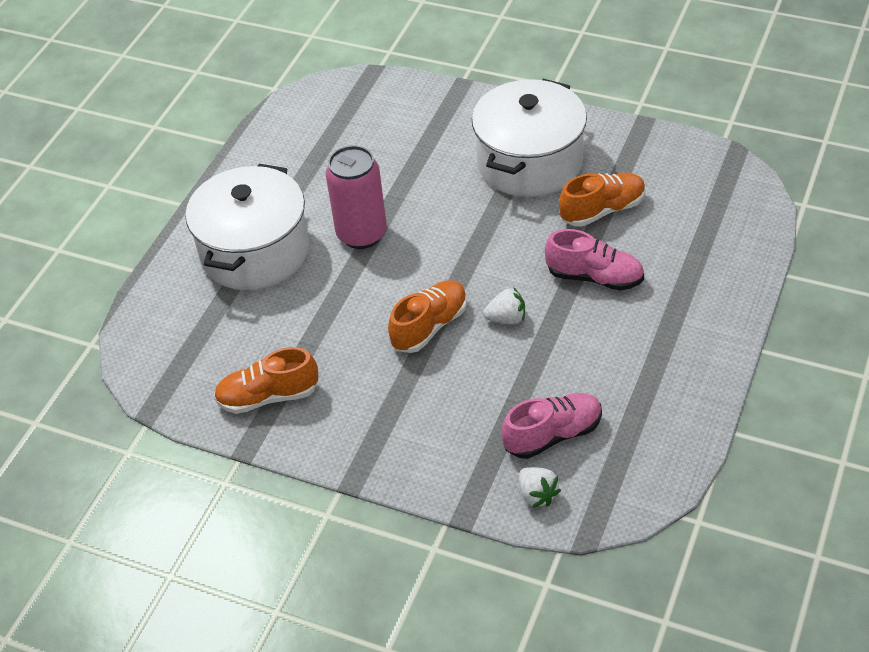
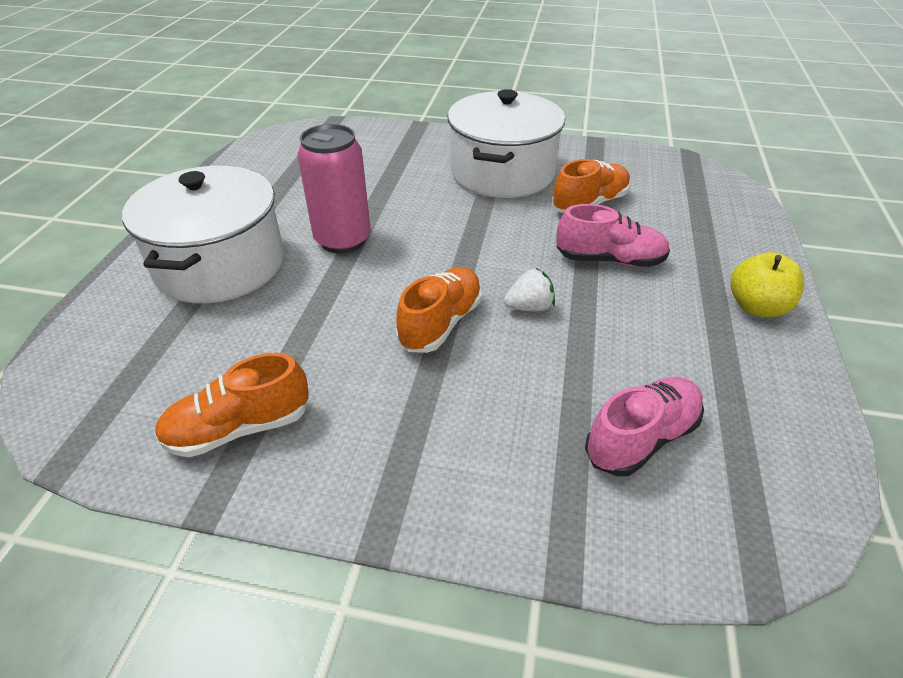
camera: 15 degrees left, 5 degrees down
white strawberry [519,467,561,508] -> none
none -> yellow apple [730,252,804,317]

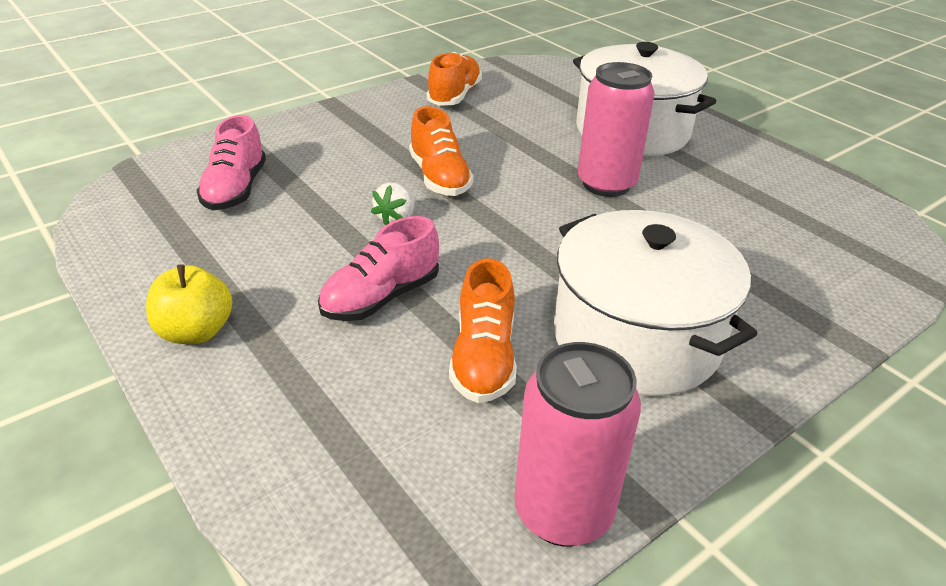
camera: 130 degrees right, 5 degrees down
none -> pink can [514,342,641,547]

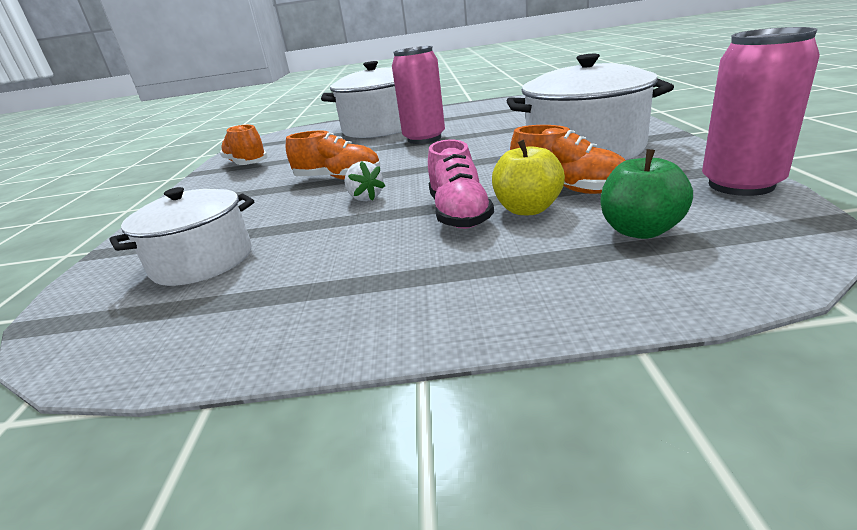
camera: 50 degrees left, 10 degrees down
yellow apple [146,264,232,344] -> yellow apple moved to [492,140,565,215]
pink shoe [196,115,266,210] -> white pot [110,187,254,286]
none -> green apple [601,149,693,239]

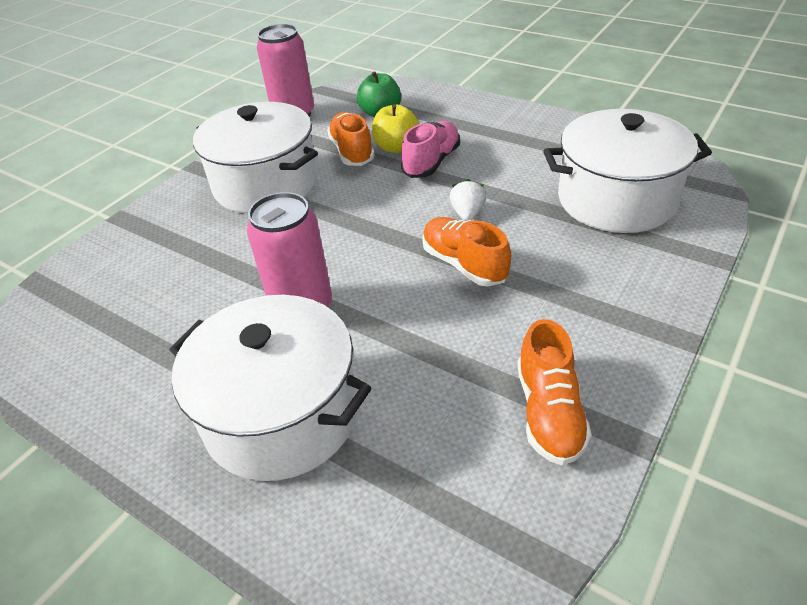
camera: 145 degrees left, 15 degrees up
white pot [110,187,254,286] -> white pot [543,109,712,233], size x1.53

